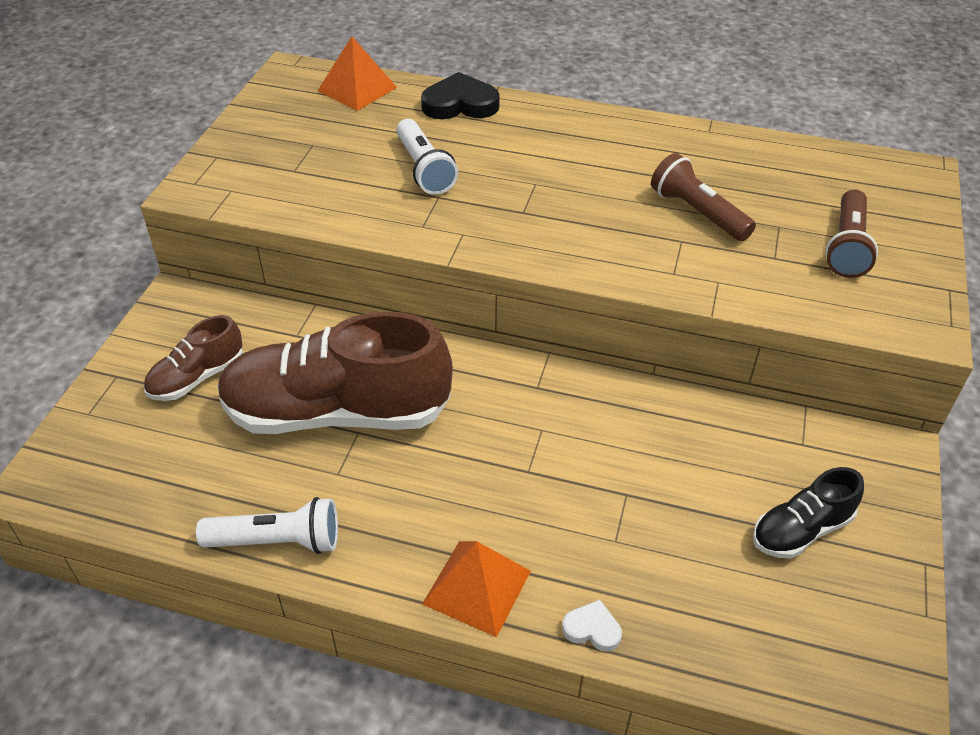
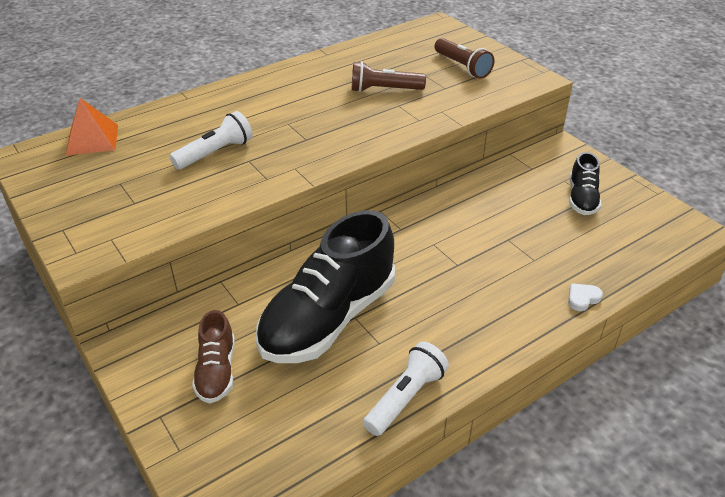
camera: 50 degrees left, 5 degrees down
brown shoe [217,311,453,434] -> black shoe [256,210,395,363]
white flashlight [396,119,458,195] -> white flashlight turned 60 degrees counterclockwise [170,111,253,170]
black heart [421,72,500,119] -> none
orange pyramid [422,541,531,637] -> none

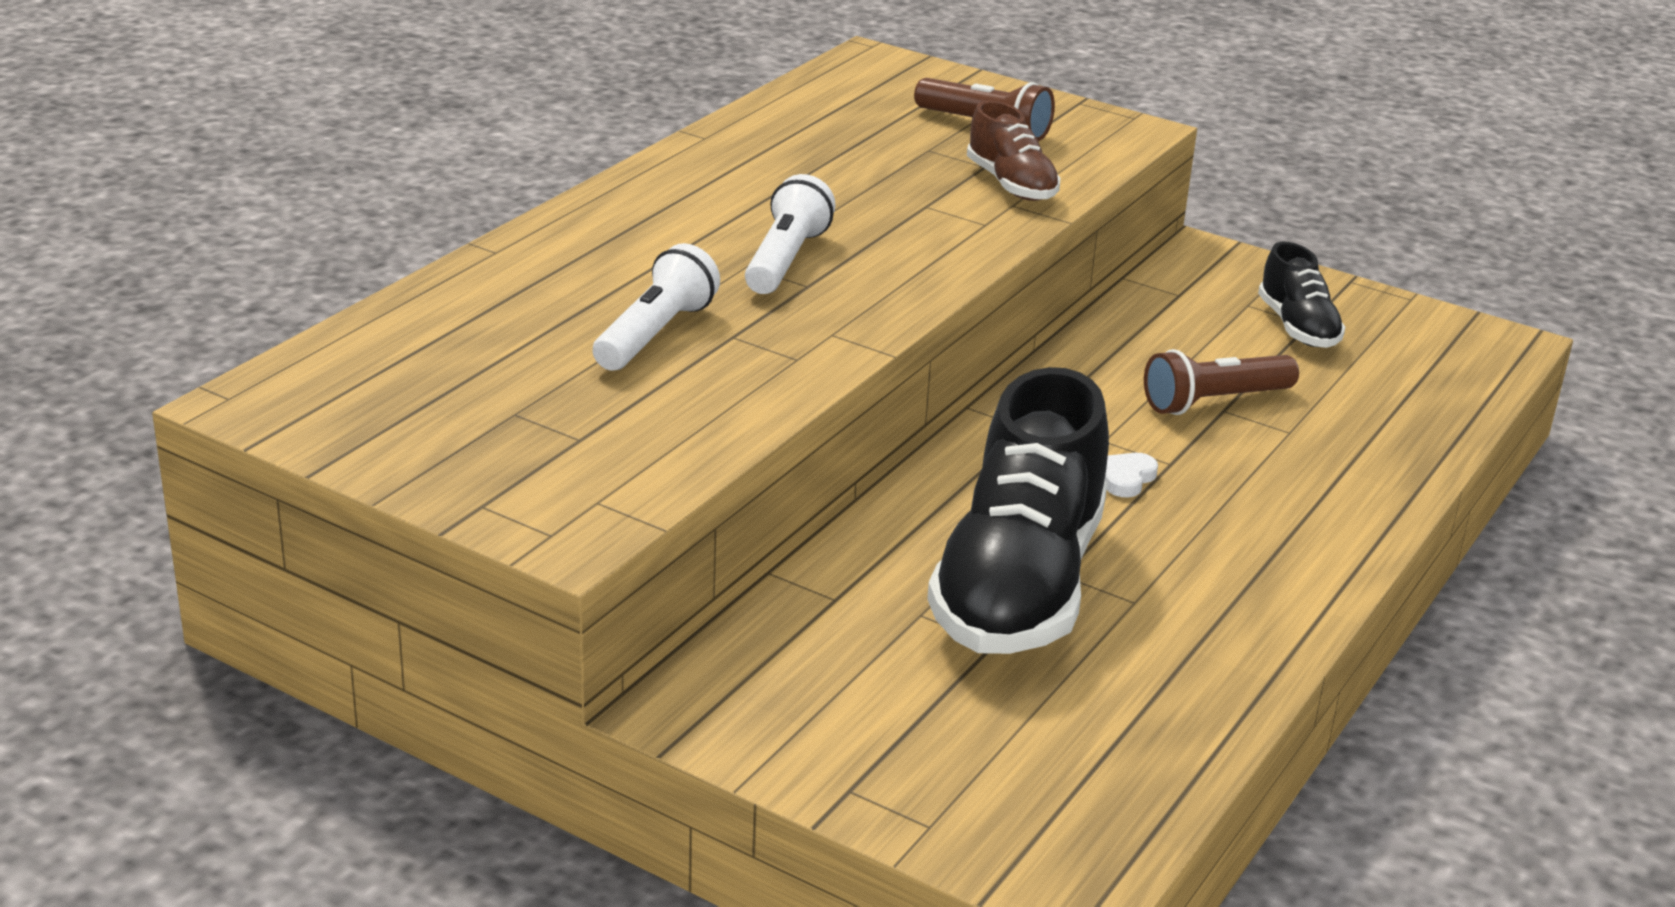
camera: 25 degrees left, 10 degrees down
orange pyramid [65,98,118,156] -> none
brown shoe [192,310,235,404] -> brown shoe moved to [967,101,1061,201]
brown flashlight [352,61,426,92] -> brown flashlight moved to [1144,349,1299,415]
white flashlight [363,341,449,436] -> white flashlight moved to [745,174,836,294]
white heart [568,283,603,311] -> white heart moved to [1105,453,1158,498]

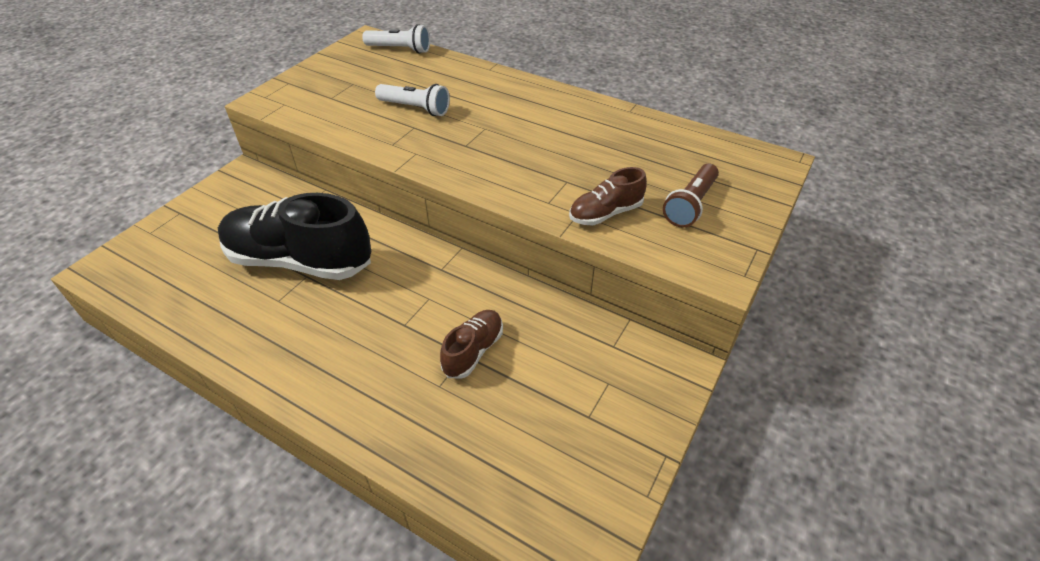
camera: 90 degrees right, 15 degrees up
white flashlight [745,174,836,294] -> white flashlight moved to [362,24,430,54]
white heart [1105,453,1158,498] -> none
brown flashlight [1144,349,1299,415] -> brown shoe [440,310,503,379]
black shoe [1258,242,1345,348] -> none

